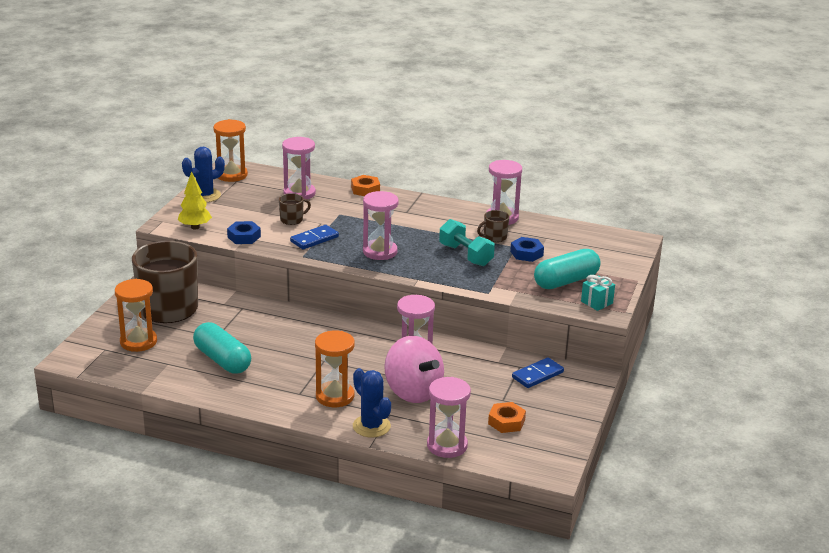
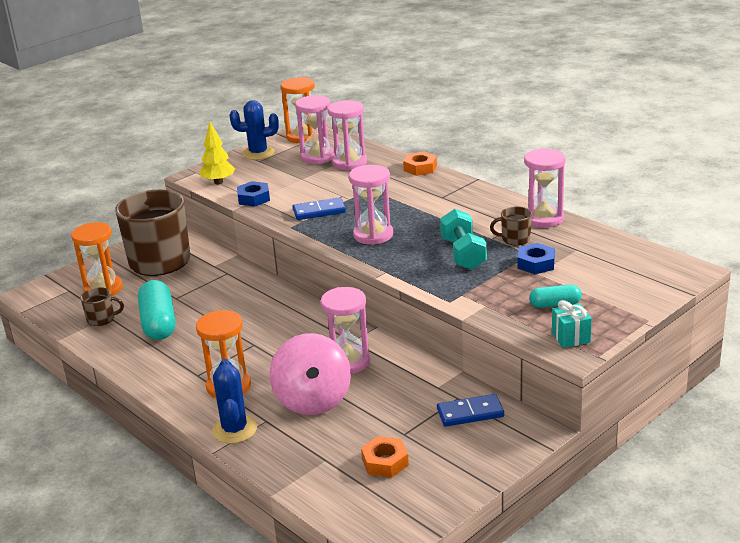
camera: 30 degrees right, 0 degrees up
brown mug [279,193,311,225] -> brown mug moved to [80,287,124,326]
pink hourglass [427,377,471,458] -> pink hourglass moved to [295,95,335,164]
turquoise capsule [534,249,601,289] -> turquoise capsule [529,285,582,308], size x0.54

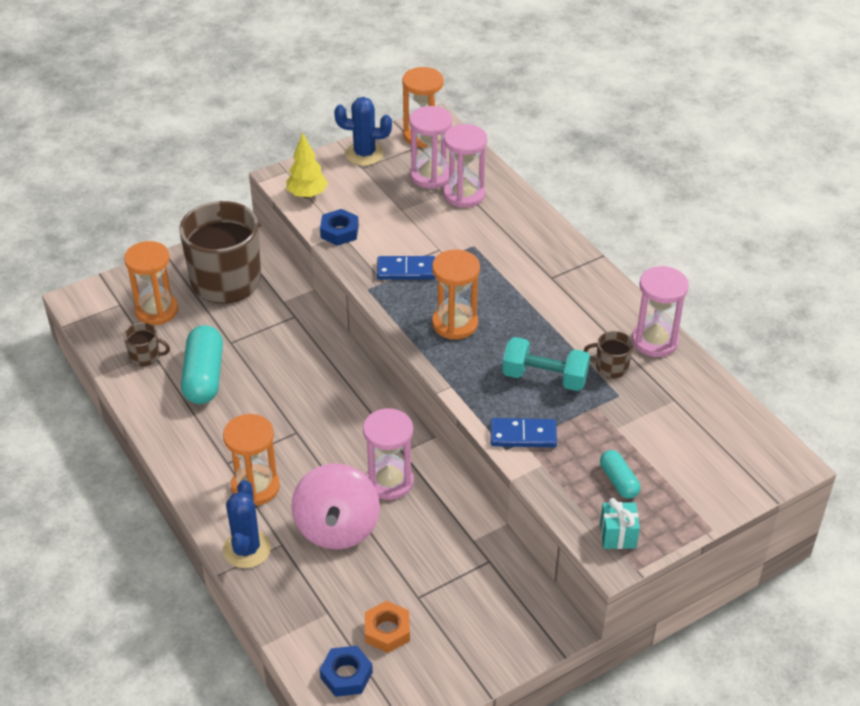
camera: 10 degrees right, 15 degrees up
pink hourglass [349,165,393,245] -> orange hourglass [432,249,480,340]
orange nut [403,152,437,176] -> none
blue domino [437,394,504,427] -> blue domino moved to [491,418,557,448]
turquoise dumbbell [440,209,487,270] -> turquoise dumbbell turned 75 degrees counterclockwise [502,337,590,391]
blue nut [517,243,555,274] -> blue nut moved to [320,646,373,697]
turquoise capsule [529,285,582,308] -> turquoise capsule turned 60 degrees clockwise [600,450,640,499]

